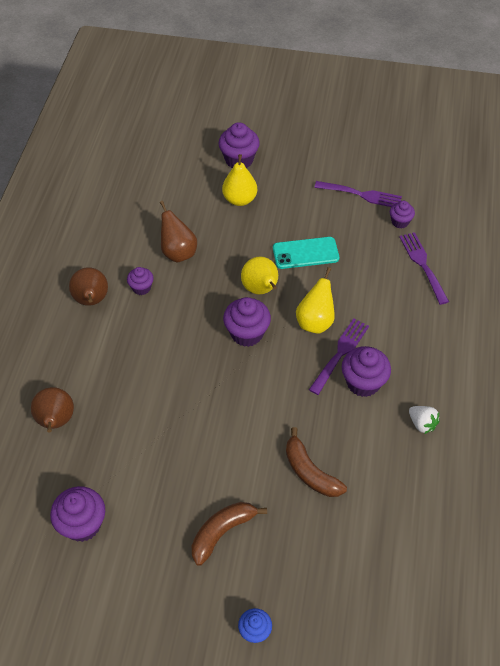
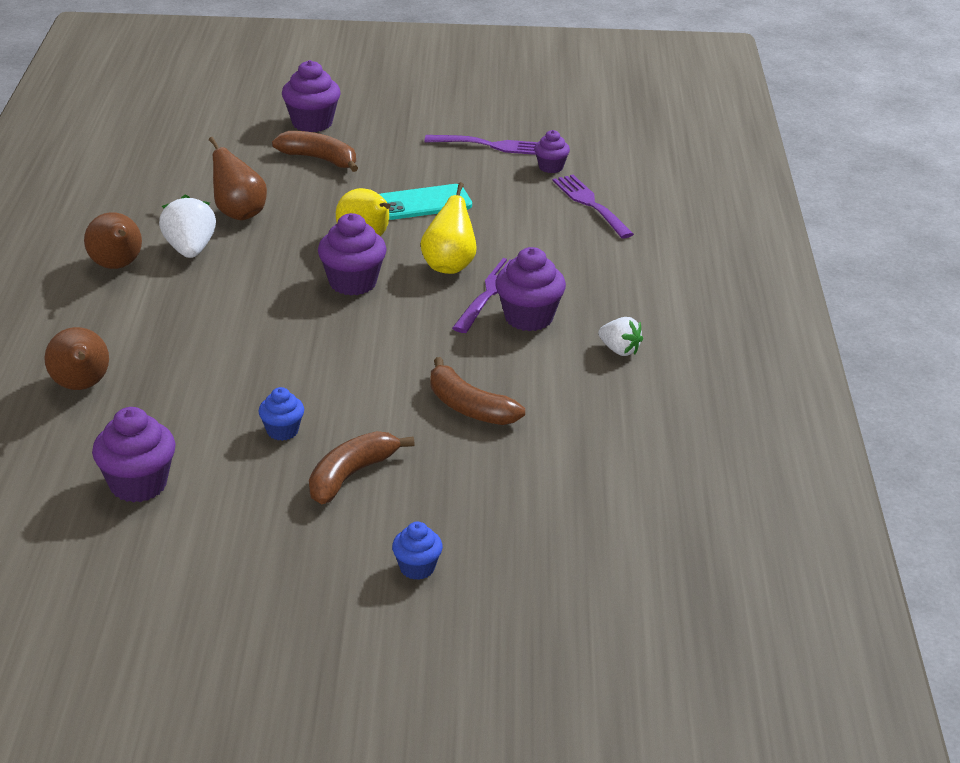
camera: 10 degrees left, 20 degrees down
purple cupcake [127,267,154,295] -> white strawberry [159,195,216,258]
yellow pear [222,154,257,206] -> brown banana [272,131,358,172]
none -> blue cupcake [258,387,304,441]

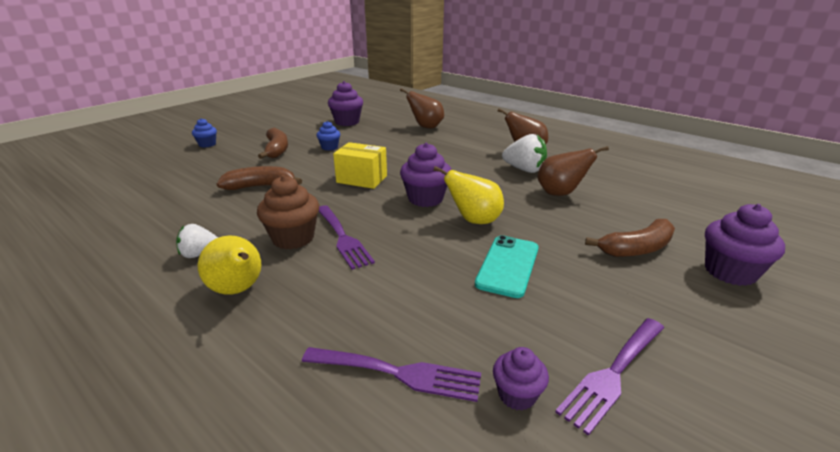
camera: 130 degrees right, 5 degrees down
yellow pear [420,182,477,274] -> yellow pear moved to [197,235,261,295]
purple cupcake [495,247,566,331] -> brown cupcake [257,175,319,249]
none -> yellow box [333,142,387,189]

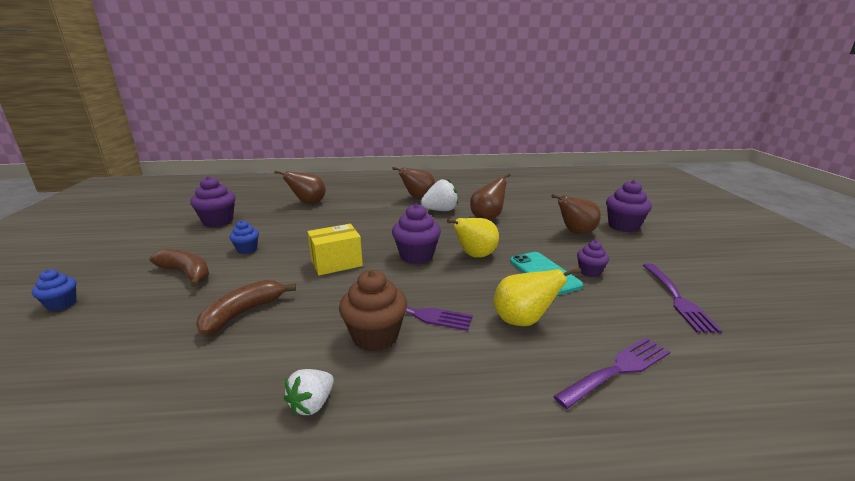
camera: 45 degrees left, 5 degrees down
yellow pear [197,235,261,295] -> yellow pear moved to [493,268,581,326]
purple cupcake [493,347,549,411] -> purple cupcake moved to [577,240,609,277]
brown banana [585,219,675,257] -> brown pear [552,194,601,234]

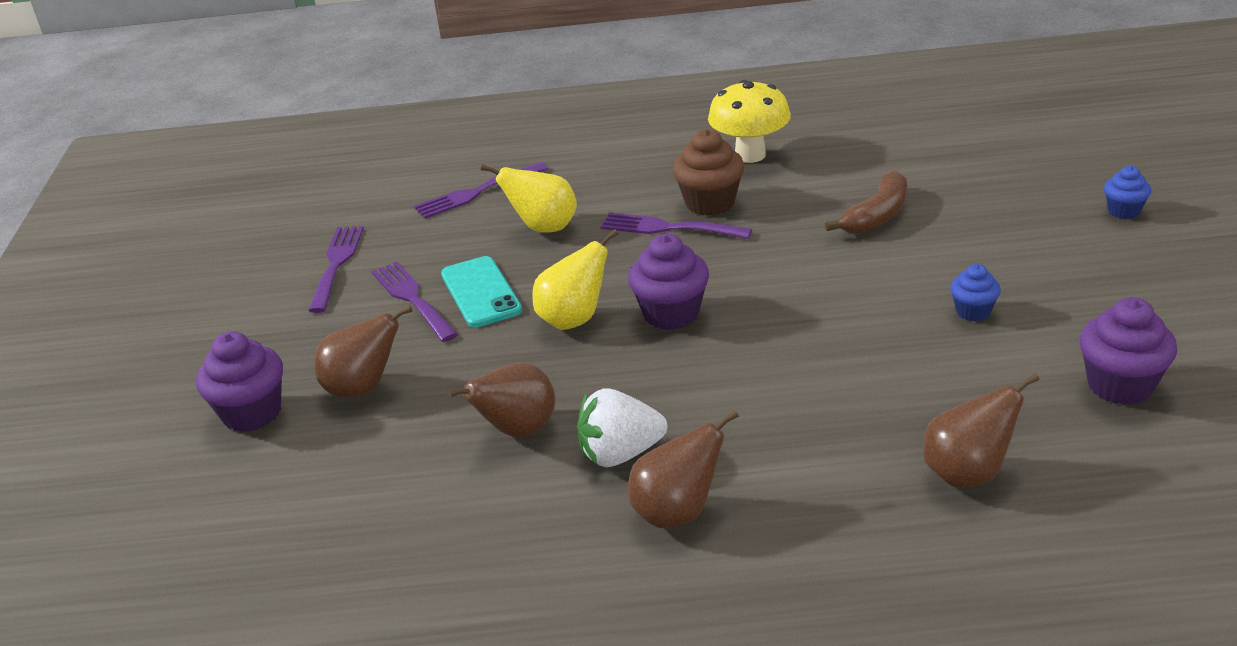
camera: 175 degrees left, 10 degrees up
brown banana [149,249,209,287] -> none
white strawberry [284,369,334,416] -> yellow mushroom [708,80,791,163]
yellow box [308,224,363,276] -> none
purple cupcake [577,240,609,277] -> purple fork [371,262,458,342]

